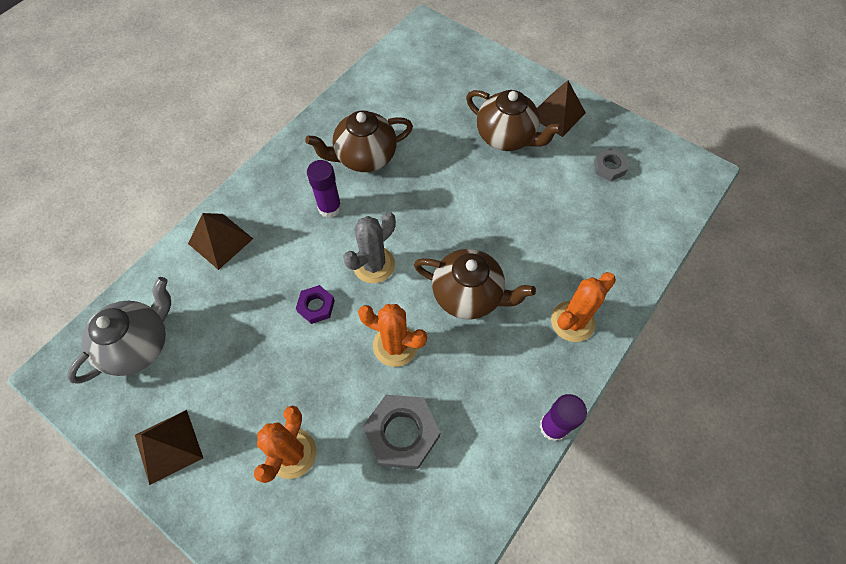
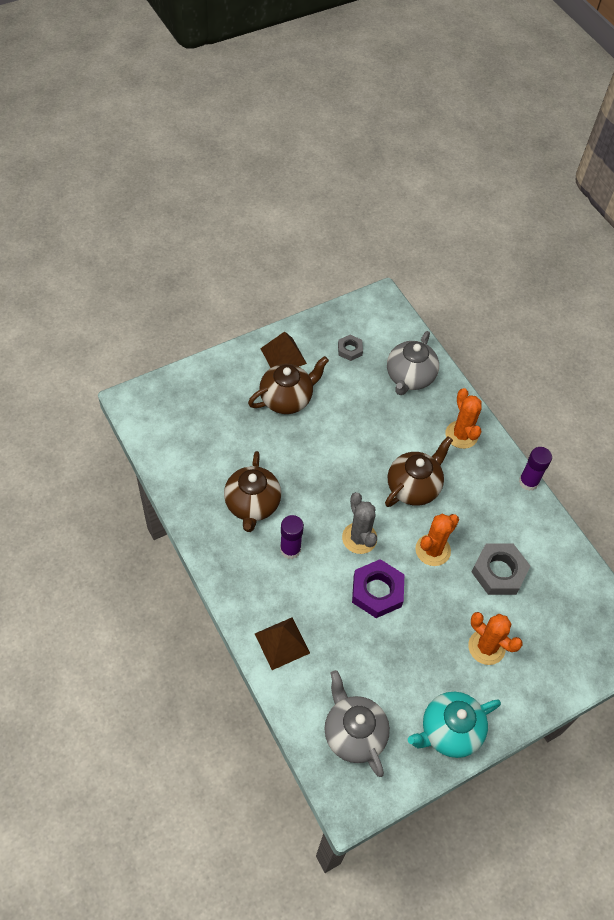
camera: 70 degrees left, 5 degrees down
brown pyramid [135,410,203,485] -> turquoise teapot [408,692,501,758]
purple nut [296,285,335,324] -> purple nut [352,559,404,618], size x1.79
none -> grey teapot [387,331,439,395]

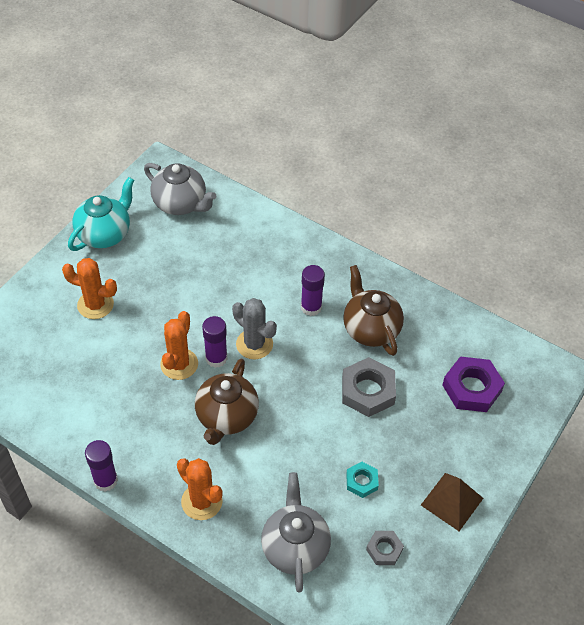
camera: 155 degrees right, 5 degrees down
brown teapot [248,356,329,414] -> none
brown pyramid [255,617,310,670] -> none
purple nut [352,559,404,618] -> purple nut moved to [442,356,505,412]
grey nut [472,543,530,595] -> grey nut moved to [342,357,396,417]
none -> purple glue stick [202,316,228,368]
none -> turquoise nut [346,462,379,498]

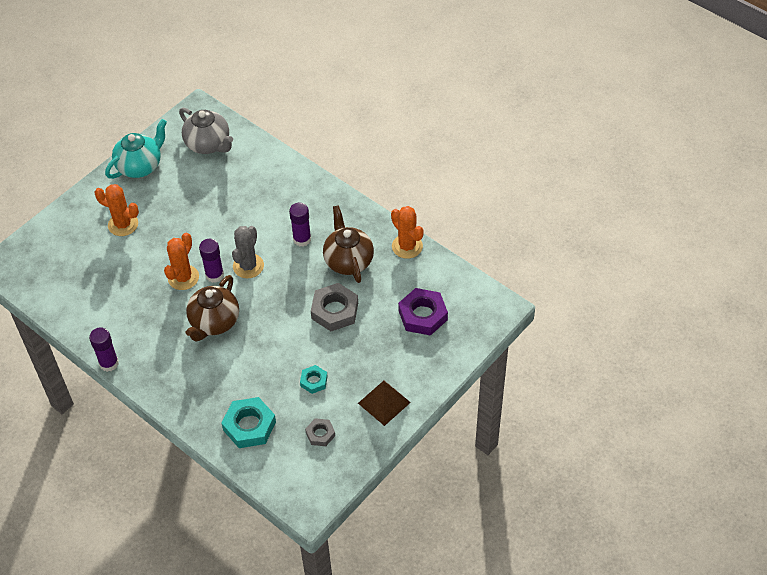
camera: 10 degrees right, 0 degrees up
orange cactus [177,458,223,520] -> orange cactus moved to [391,206,424,259]
grey cactus [232,298,277,359] -> grey cactus turned 60 degrees clockwise [232,226,264,278]
grey teapot [261,472,331,593] -> turquoise nut [221,397,276,448]

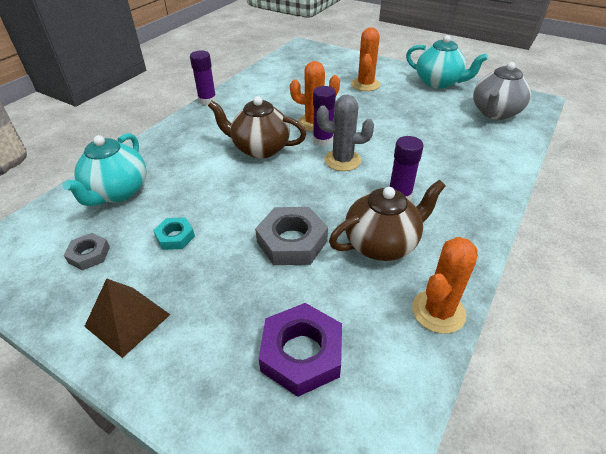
camera: 80 degrees right, 10 degrees down
turquoise nut [221,397,276,448] -> turquoise teapot [63,133,147,206]

